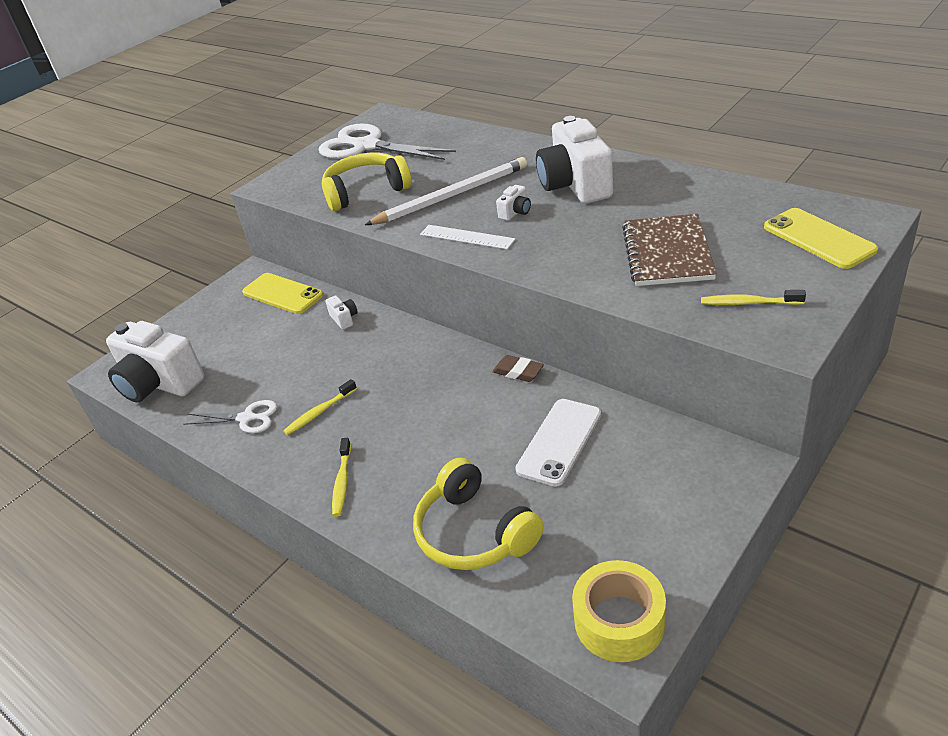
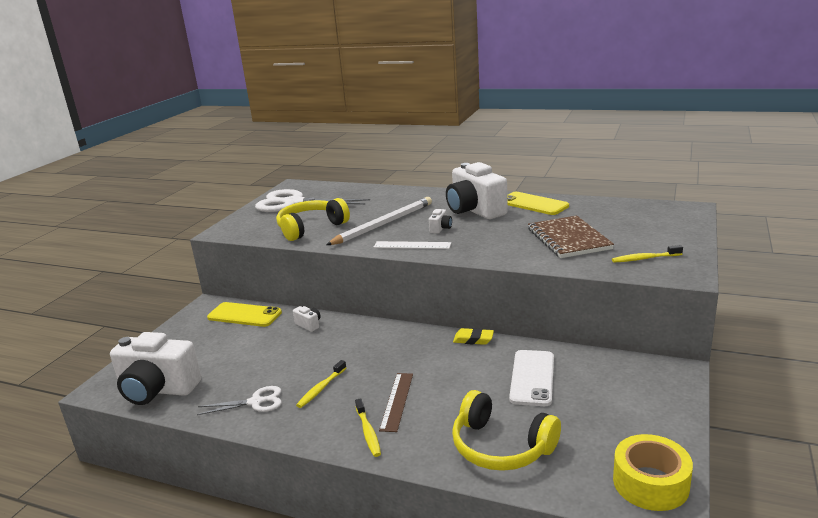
camera: 20 degrees left, 15 degrees down
brown eraser [492,355,544,382] -> yellow eraser [453,328,494,345]
yellow phone [764,208,878,269] -> yellow phone moved to [507,192,569,215]
none -> brown ruler [379,373,413,432]

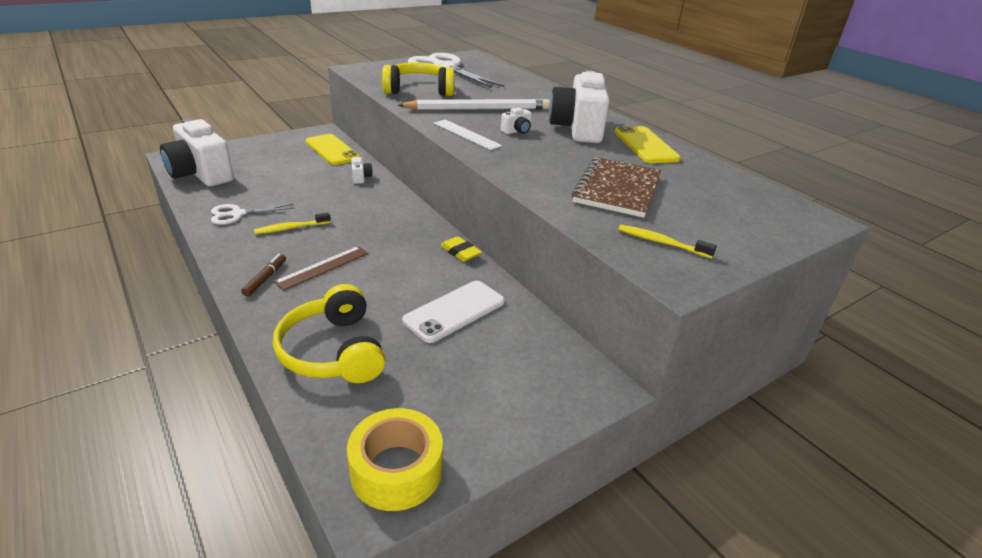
camera: 30 degrees right, 10 degrees up
white scissors [197,386,282,415] -> white scissors turned 135 degrees clockwise [211,204,295,225]
yellow toothbrush [355,398,381,457] -> brown marker [241,254,286,296]

